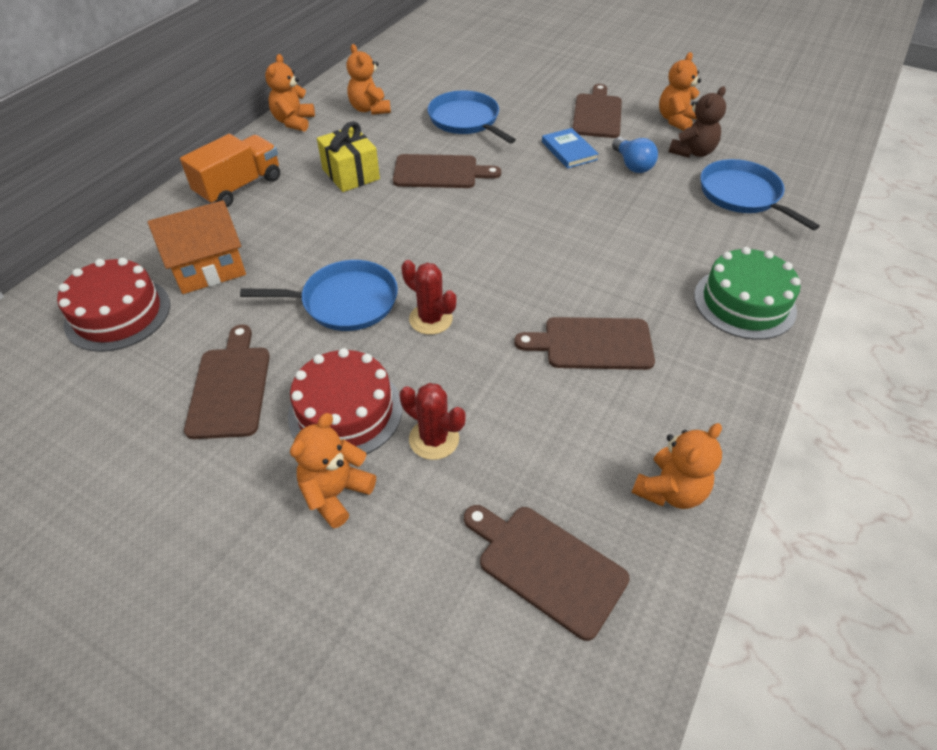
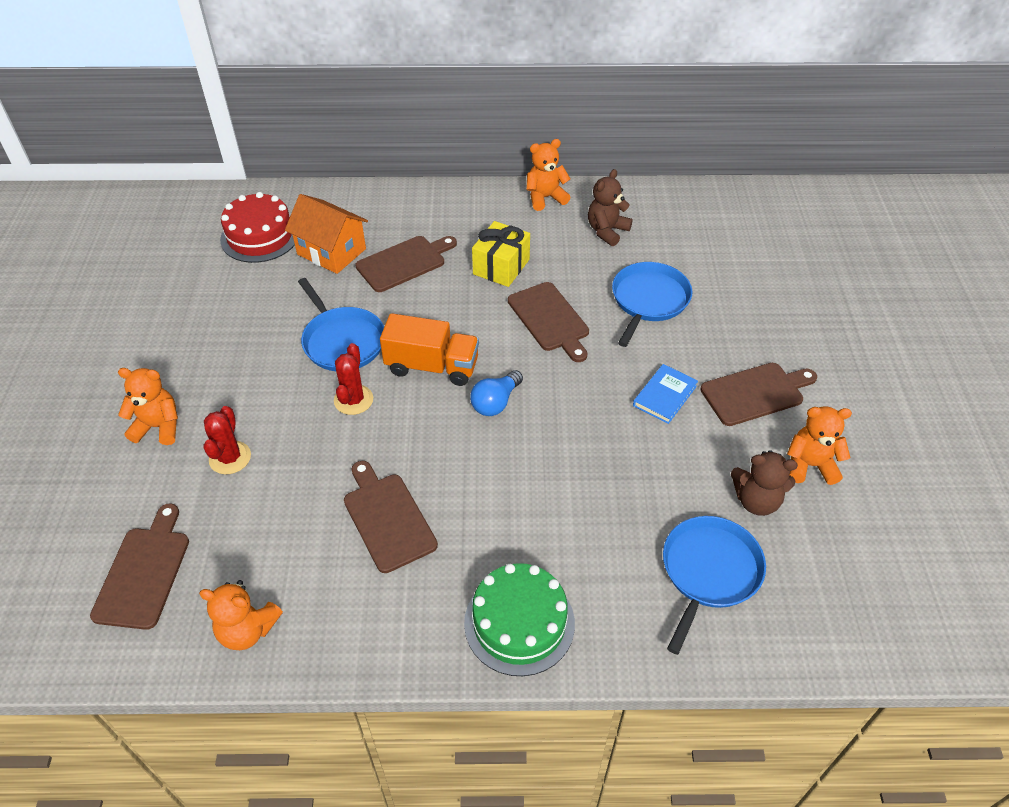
camera: 60 degrees right, 0 degrees up
orange truck [180,134,280,207] -> orange truck moved to [380,313,479,386]
brown cutting board [184,325,270,439] -> brown cutting board moved to [356,236,457,292]
red cake [288,348,402,454] -> none
orange teddy bear [346,44,391,115] -> brown teddy bear [588,169,633,246]
blue light bulb [612,137,658,173] -> blue light bulb moved to [470,370,523,416]

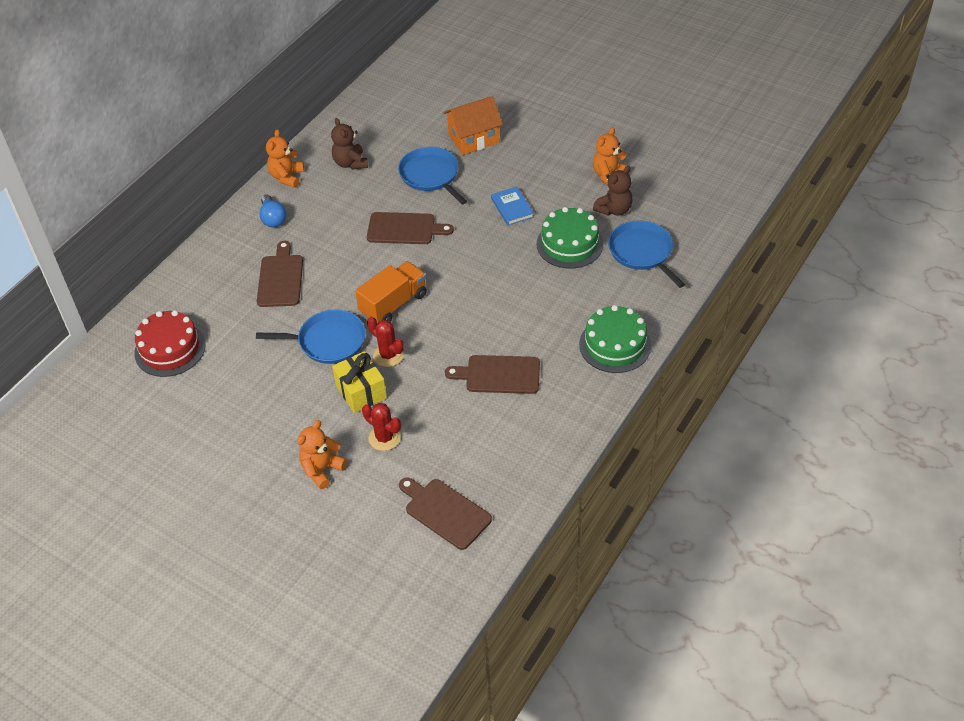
camera: 55 degrees left, 0 degrees up
orange teddy bear [199,580,283,650] -> none
orange house [285,194,368,274] -> orange house moved to [443,96,503,155]
blue light bulb [470,370,523,416] -> blue light bulb moved to [260,194,286,227]
yellow gift [472,221,530,287] -> yellow gift moved to [332,351,387,413]
brown cutting board [700,363,817,426] -> none
none -> green cake [537,207,603,268]

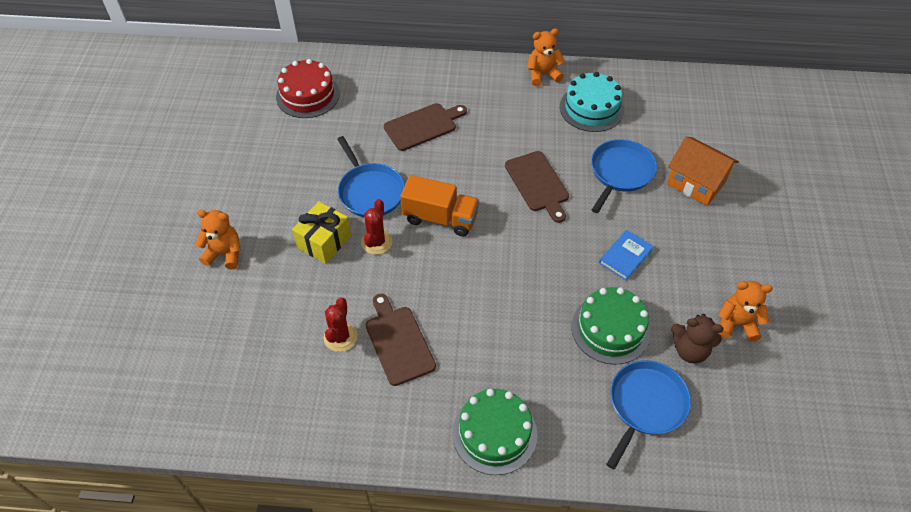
camera: 60 degrees right, 5 degrees up
blue light bulb [260,194,286,227] -> none
brown teddy bear [331,118,368,170] -> turquoise cake [560,72,624,132]
red cactus [362,403,401,451] -> red cactus moved to [324,297,358,352]
brown cutting board [399,478,492,550] -> none

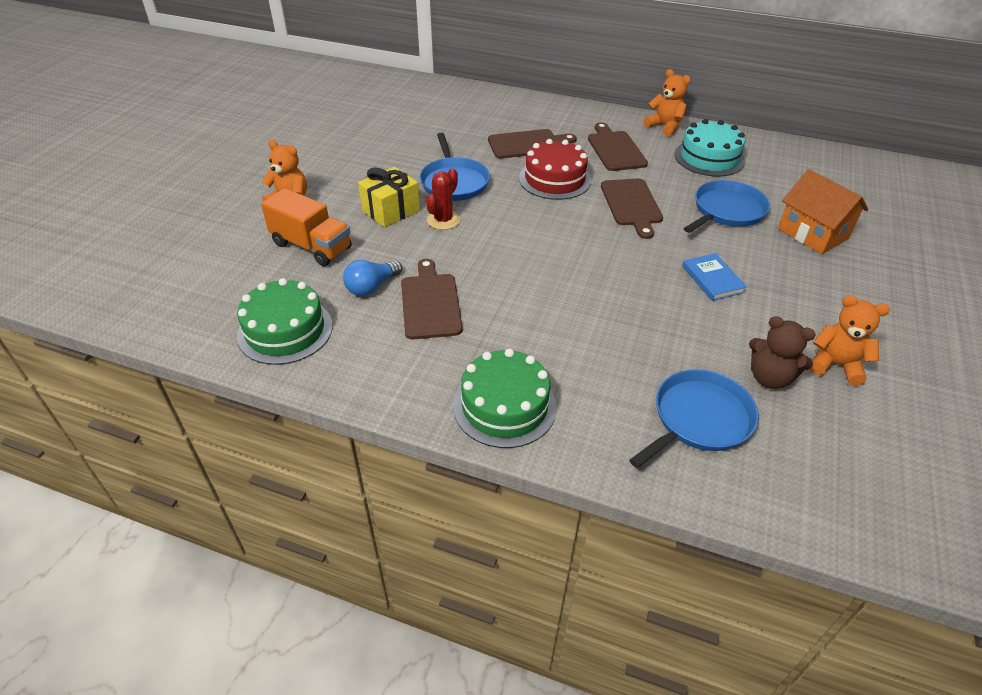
camera: 15 degrees right, 10 degrees down
red cake [276,59,340,118] -> red cake moved to [519,139,591,200]
red cactus [324,297,358,352] -> blue light bulb [343,260,402,296]
orange truck [400,175,479,236] -> orange truck moved to [261,188,352,266]
orange teddy bear [527,29,565,86] -> orange teddy bear turned 45 degrees clockwise [644,69,691,136]
green cake [571,287,650,364] -> green cake moved to [237,278,333,365]
blue book [599,230,654,280] -> blue book turned 75 degrees counterclockwise [682,253,747,301]
none -> brown cutting board [588,122,648,171]

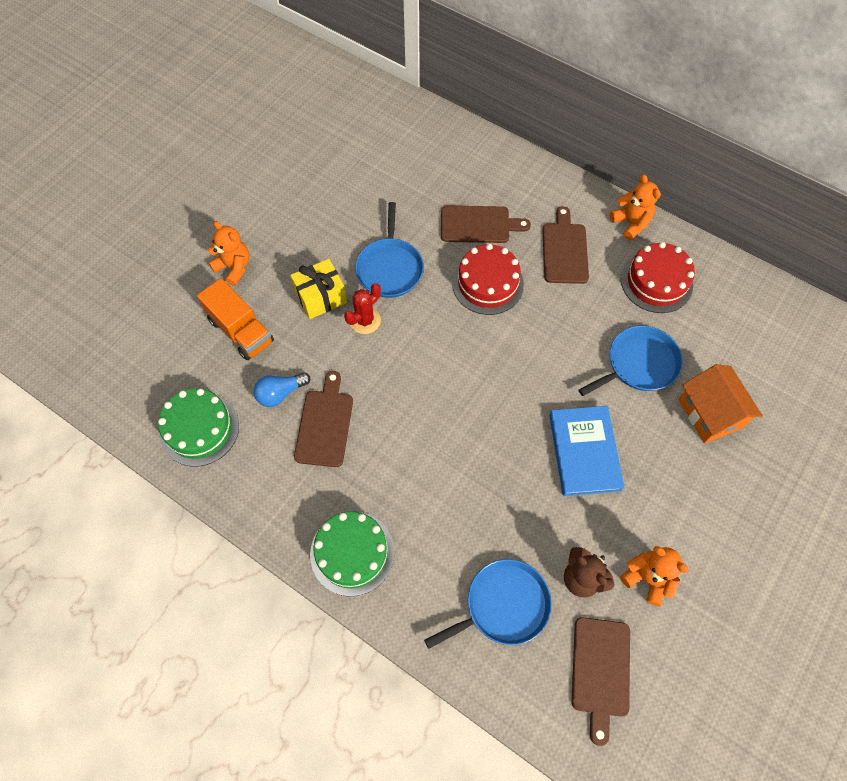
camera: 15 degrees right, 20 degrees up
brown cutting board [601,179,663,239] -> brown cutting board moved to [572,617,630,746]
turquoise cake [675,119,745,177] -> red cake [621,242,695,313]
blue book [682,253,747,301] -> blue book [549,406,625,496], size x1.66

